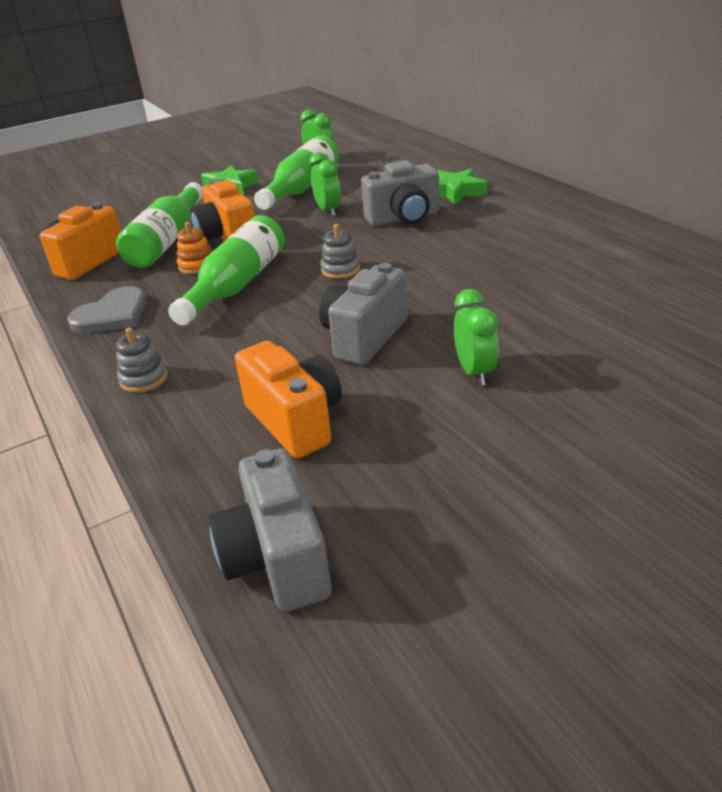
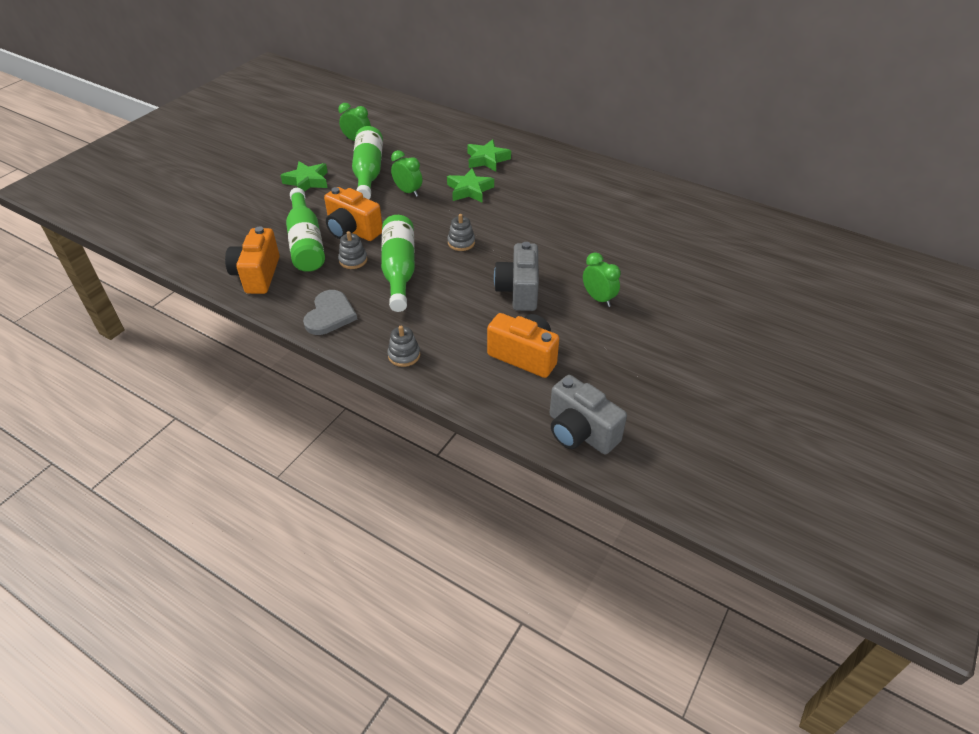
camera: 30 degrees left, 10 degrees up
orange stacking toy [177,222,212,274] -> grey stacking toy [338,231,367,269]
grey camera [361,160,439,226] -> green star [447,168,494,203]

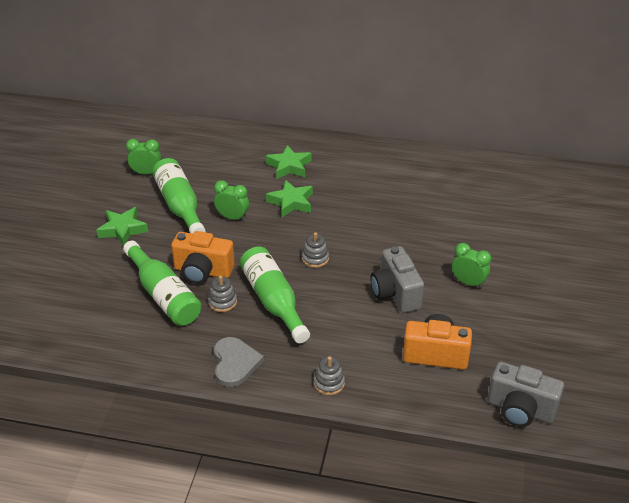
camera: 20 degrees left, 5 degrees down
orange camera [225,226,280,294] -> none

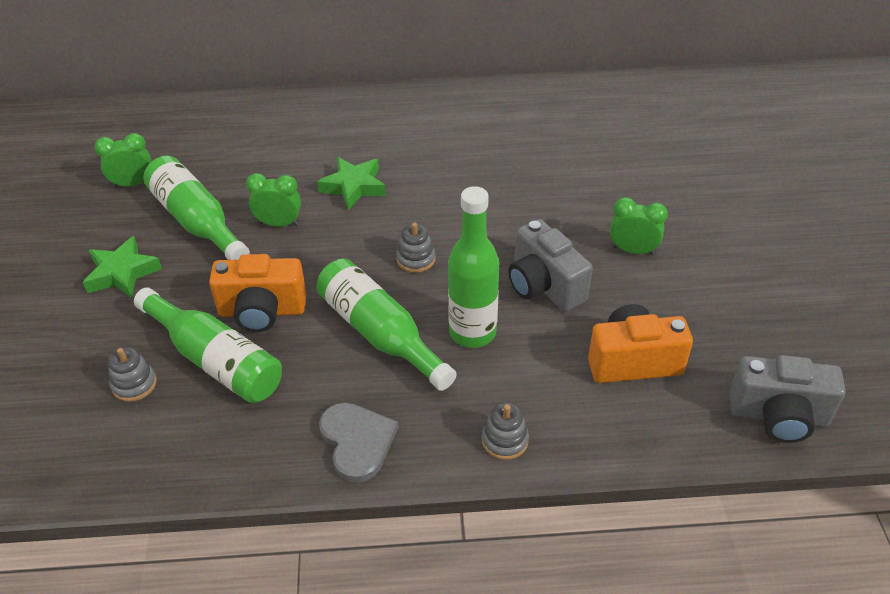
camera: 15 degrees left, 5 degrees up
grey stacking toy [208,276,237,312] -> grey stacking toy moved to [108,347,157,402]
green star [266,145,311,179] -> none
none -> green bottle [448,186,499,348]

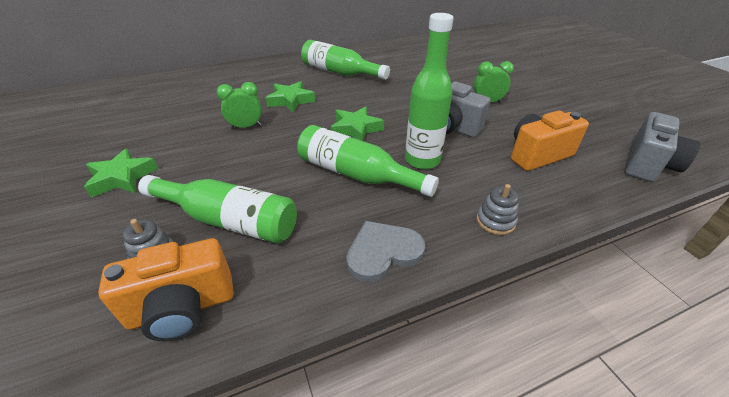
camera: 20 degrees left, 5 degrees down
green clock [95,133,151,188] -> none
green bottle [143,156,250,260] -> green bottle moved to [301,40,390,80]
orange camera [209,254,306,332] -> orange camera moved to [98,238,234,341]
grey heart [319,402,398,483] -> grey heart turned 75 degrees counterclockwise [346,221,425,282]
grey stacking toy [396,222,436,273] -> green star [331,106,384,141]
grey camera [729,355,846,443] -> grey camera turned 45 degrees counterclockwise [625,112,700,182]

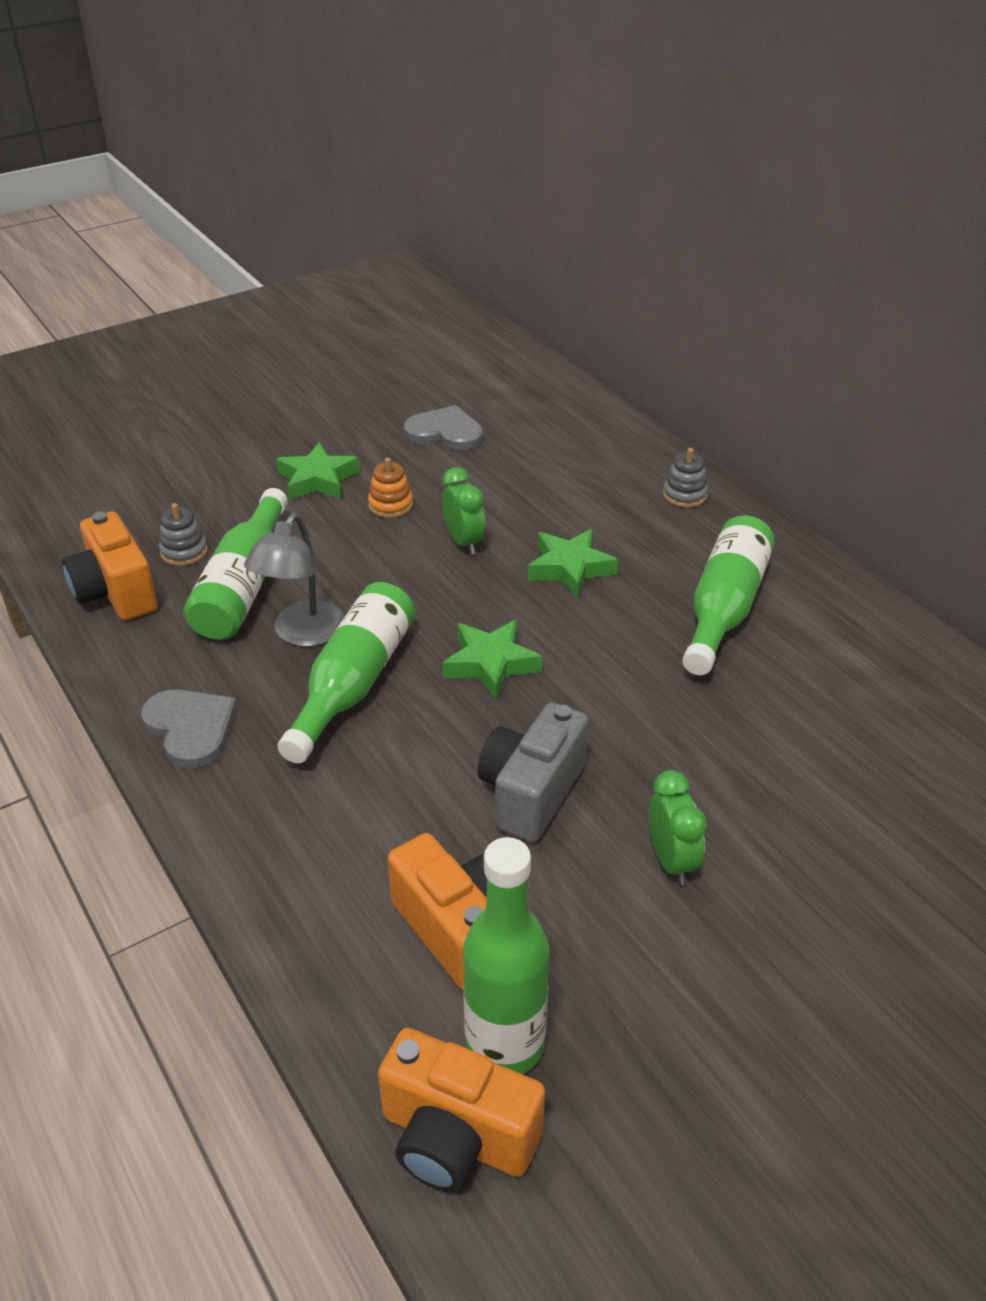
camera: 80 degrees right, 0 degrees up
green bottle [405,13,454,169] -> green bottle moved to [463,837,550,1074]
grey stacking toy [476,184,519,235] -> grey stacking toy moved to [663,448,708,507]
grey camera [625,112,700,182] -> orange camera [378,1028,545,1192]
none -> grey lamp [244,513,345,647]
none -> orange stacking toy [368,458,413,518]
none -> grey heart [403,405,483,450]

